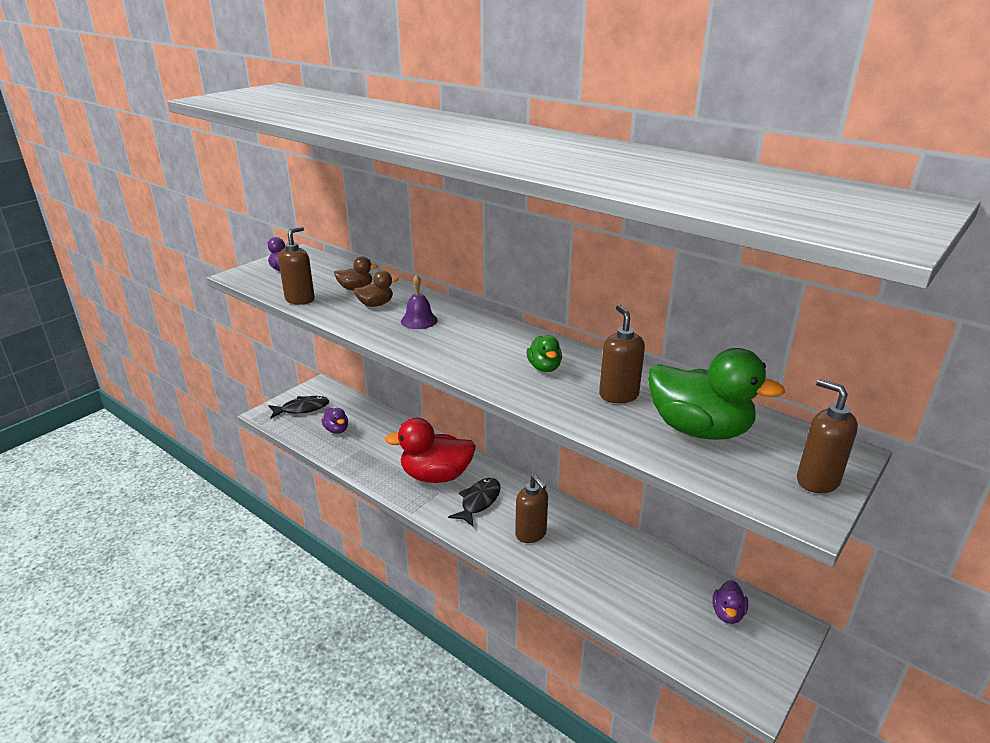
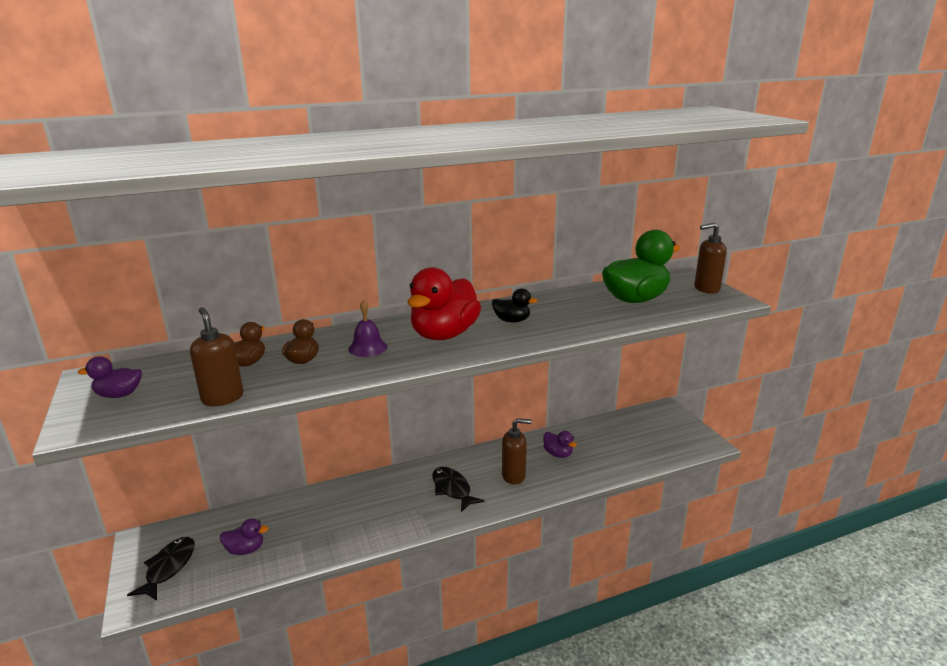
camera: 60 degrees left, 5 degrees down
red duck [385,418,476,483] -> red duck moved to [407,267,481,340]
green duck [527,336,562,372] -> black duck [492,288,537,322]
brown soap dispenser [599,305,645,403] -> none
purple duck [712,580,748,624] -> purple duck moved to [543,431,577,458]

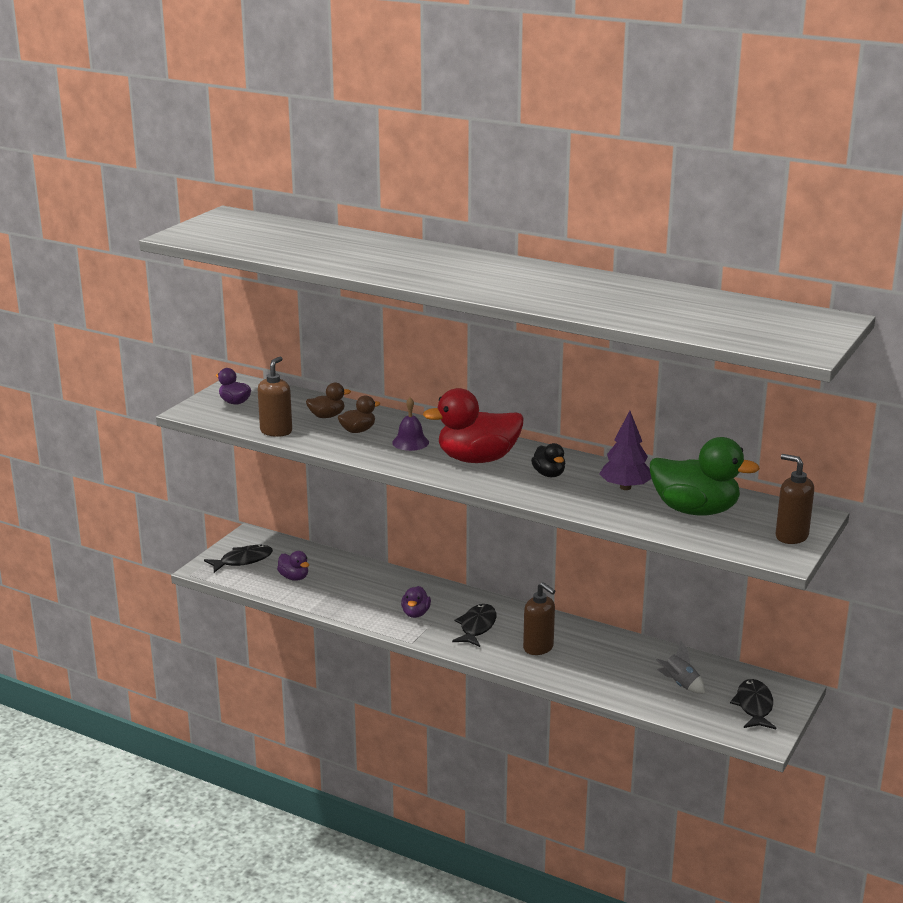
camera: 50 degrees right, 0 degrees up
purple duck [543,431,577,458] -> purple duck moved to [401,586,431,618]
none -> purple tree [600,411,651,490]
none -> grey rocket [656,640,705,694]
none -> black fish [730,679,776,729]

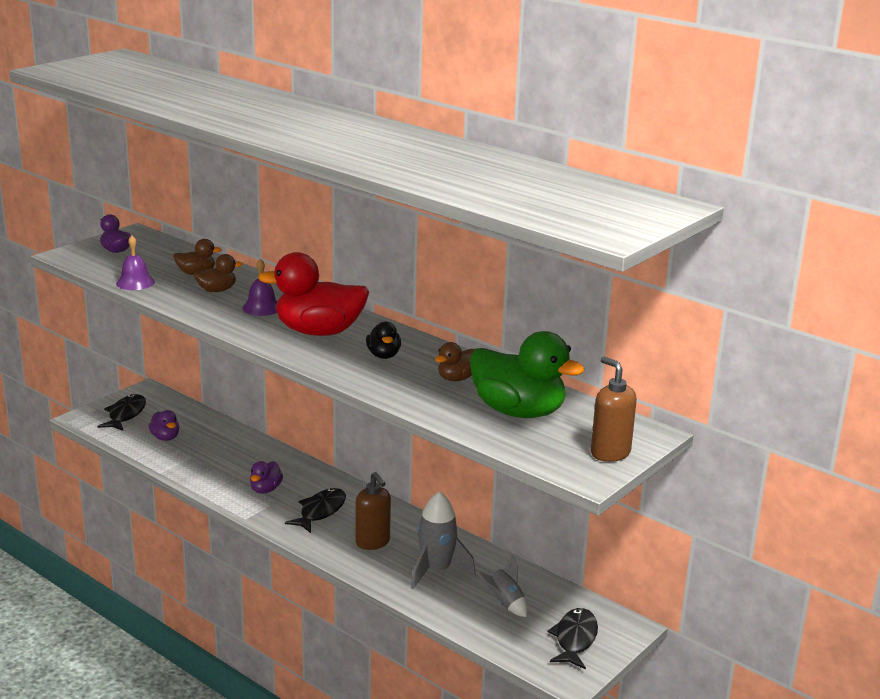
camera: 10 degrees right, 0 degrees up
black fish [204,544,273,573] -> black fish turned 60 degrees counterclockwise [97,394,146,431]
brown soap dispenser [258,356,292,437] -> purple bell [116,235,155,290]
purple tree [600,411,651,490] -> brown duck [435,342,475,381]
none -> grey rocket [411,491,475,589]

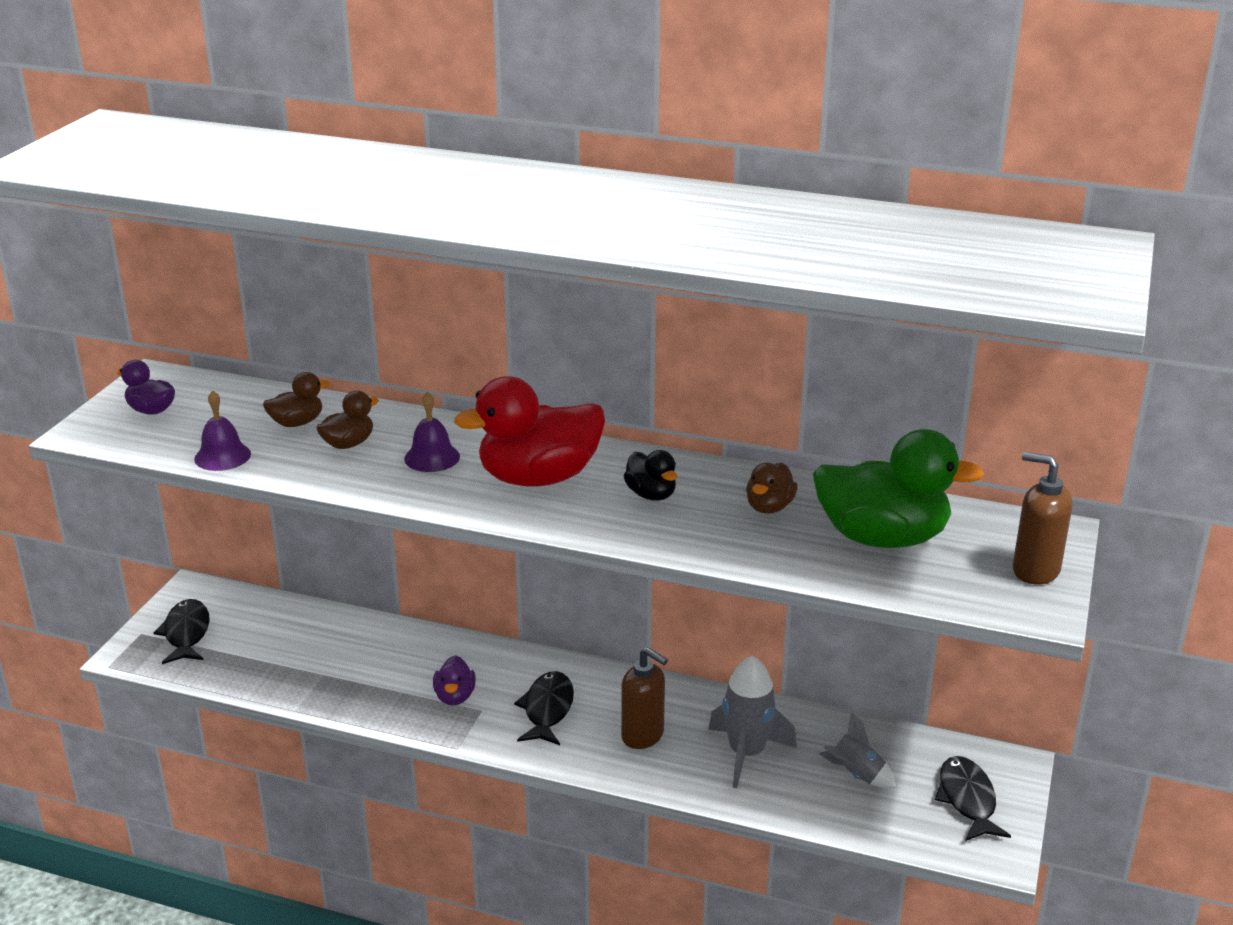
camera: 20 degrees left, 5 degrees up
purple duck [148,410,179,441] -> none

